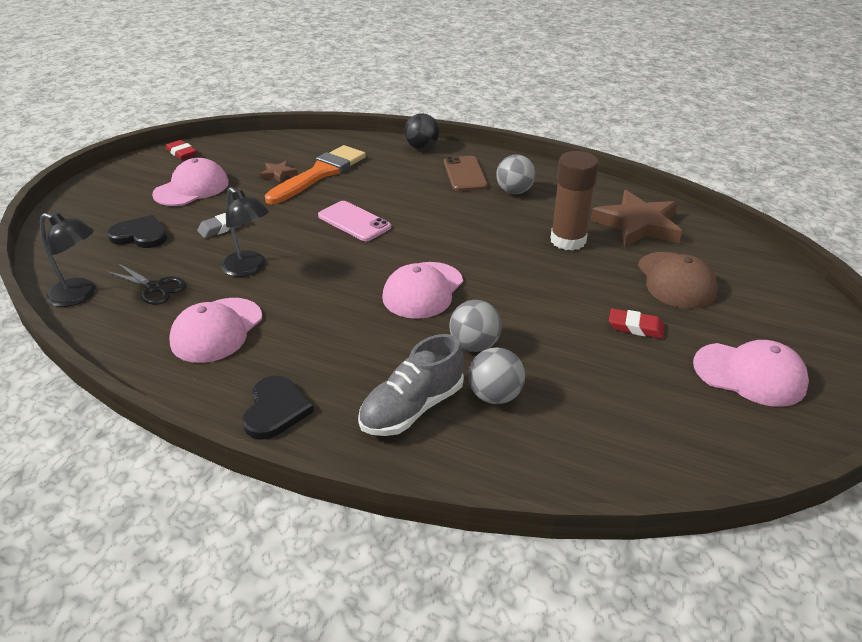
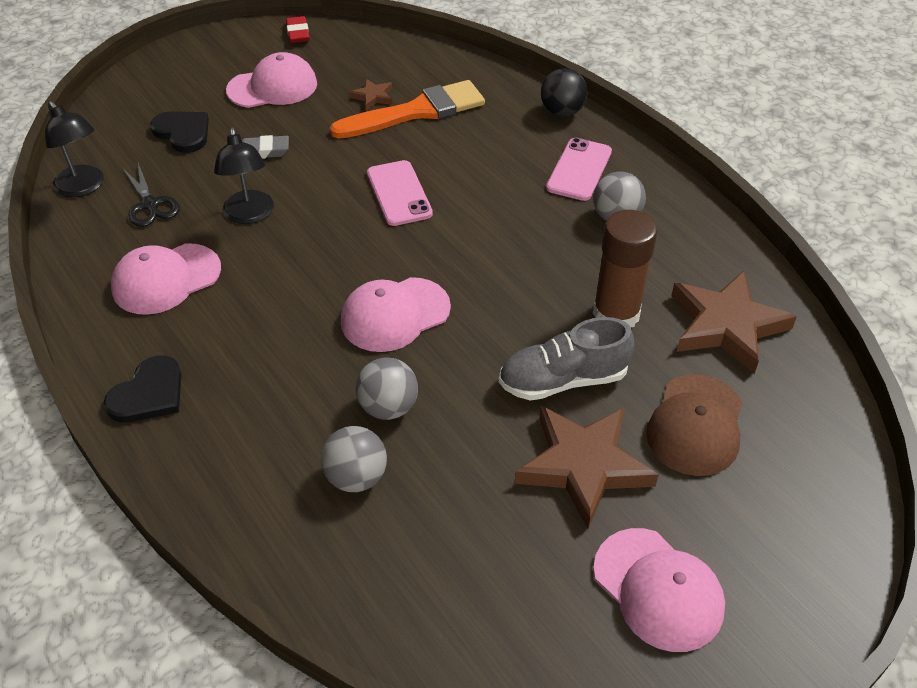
camera: 30 degrees right, 10 degrees up
grey shoe [358,334,464,436] -> grey shoe moved to [499,317,634,401]
brown phone [444,156,488,191] -> pink phone [546,138,612,201]
red eraser [609,308,665,339] -> brown star [515,406,659,529]

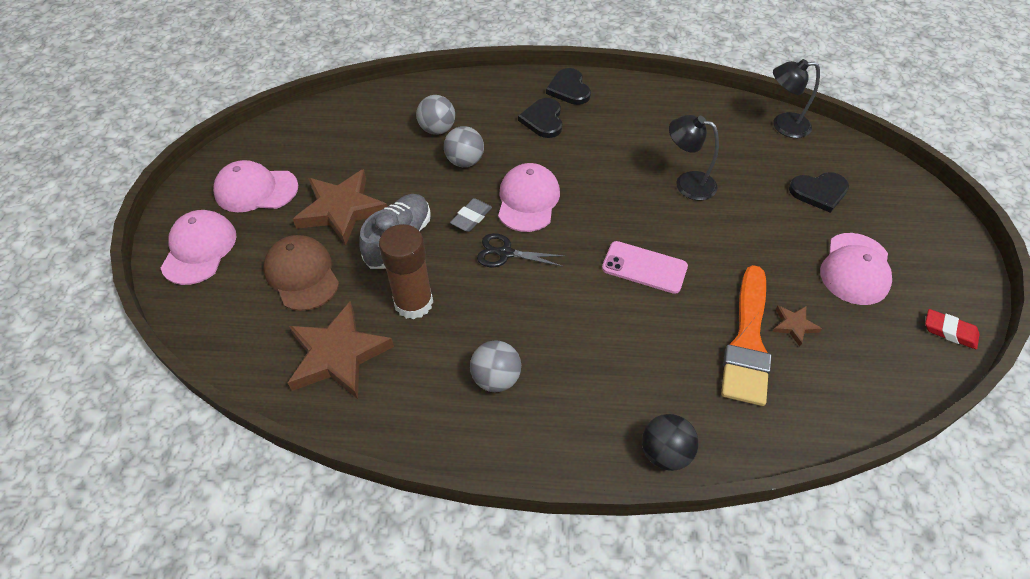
camera: 130 degrees right, 5 degrees up
pink cap [111,243,221,315] -> pink cap moved to [161,210,236,285]
black scissors [123,163,180,227] -> black scissors moved to [477,233,565,267]
grey eraser [242,135,289,159] -> grey eraser moved to [450,198,492,232]
pink phone [546,138,612,201] -> none
none -> black heart [518,98,562,138]

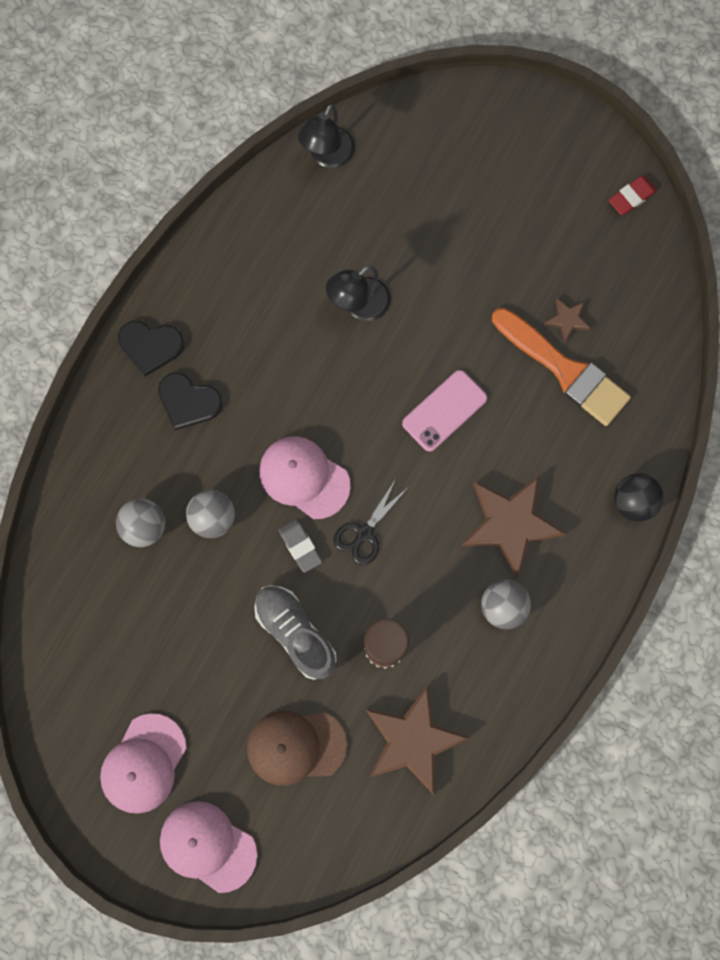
camera: 65 degrees left, 25 degrees up
brown star [293,169,387,246] -> brown star moved to [461,476,566,579]
black heart [789,172,849,213] -> none
pink cap [820,233,892,305] -> none

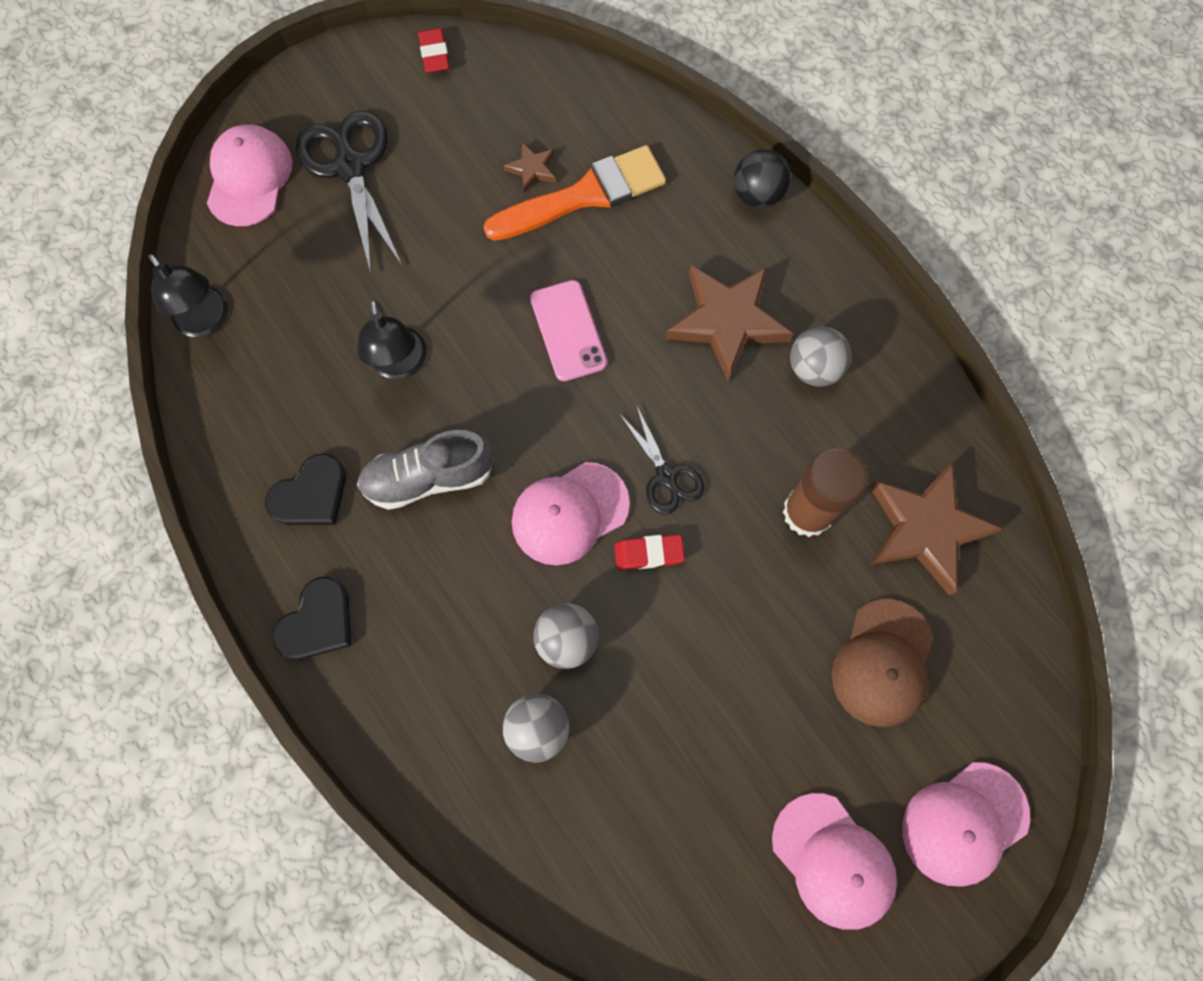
camera: 65 degrees left, 5 degrees down
black heart [158,372,223,430] -> black heart moved to [265,453,346,525]
grey shoe [255,585,336,680] -> grey shoe moved to [357,430,494,510]
grey eraser [278,519,322,573] -> red eraser [614,534,685,570]
none -> pink cap [207,125,293,226]
none -> black scissors [296,110,402,273]

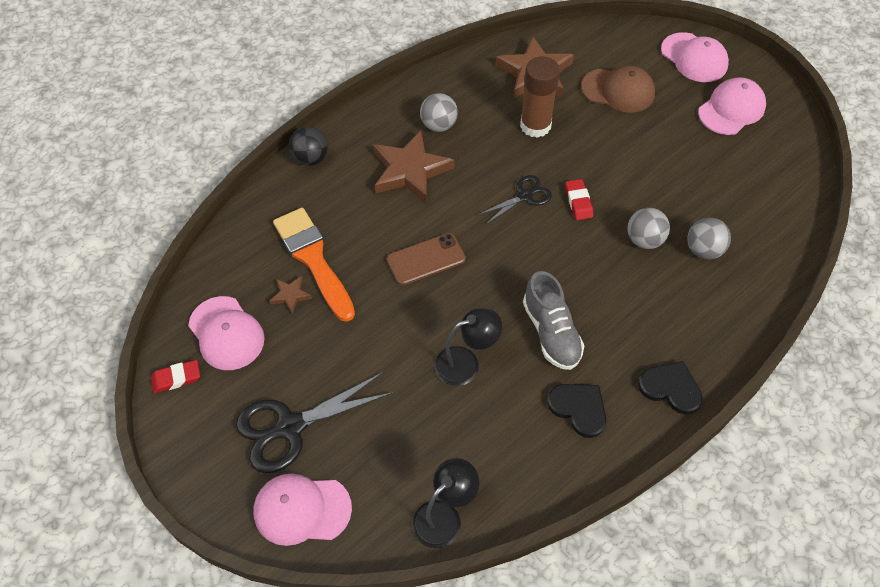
camera: 95 degrees left, 15 degrees down
pink cap [512,462,630,565] -> pink cap moved to [188,296,265,370]
pink phone [530,280,607,381] -> brown phone [387,233,466,285]

